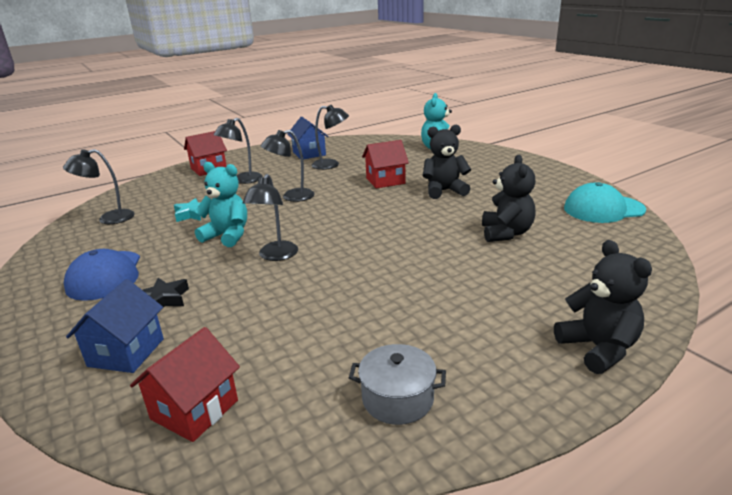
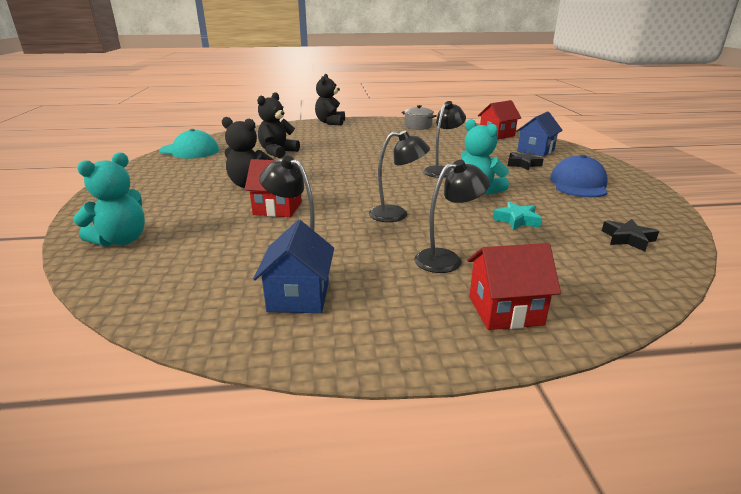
camera: 155 degrees left, 0 degrees up
black lamp [63,149,135,224] -> black star [602,219,659,251]

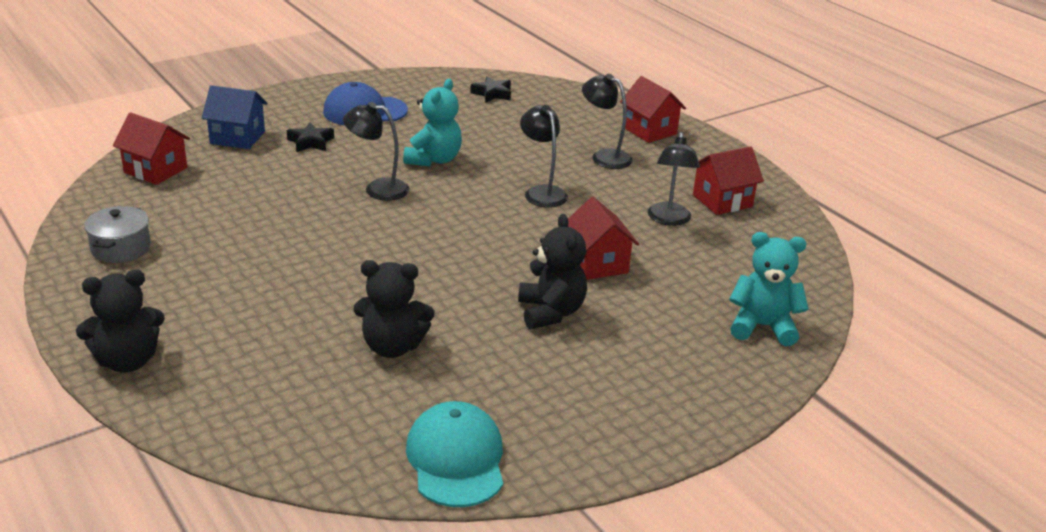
camera: 120 degrees left, 5 degrees up
blue house [253,220,334,313] -> red house [693,147,764,215]
turquoise star [493,202,542,230] -> none

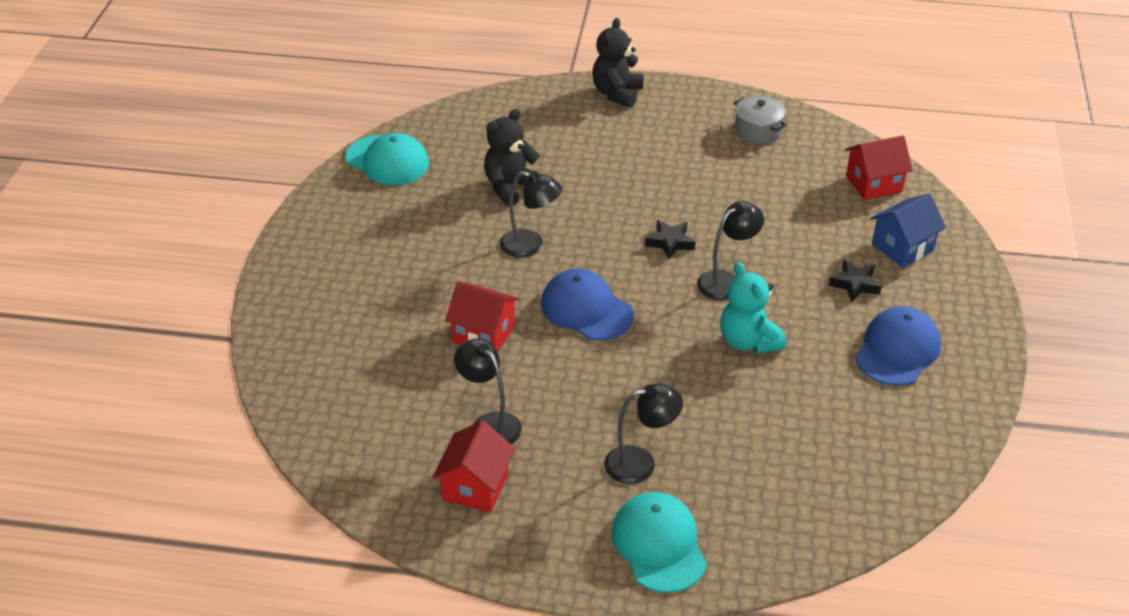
camera: 135 degrees right, 10 degrees up
black star [470,76,511,103] -> black star moved to [645,220,695,259]
black teddy bear [518,214,587,329] -> none
black lamp [520,105,568,208] -> black lamp moved to [500,171,562,258]
red house [620,76,686,143] -> turquoise cap [611,492,707,593]
turquoise teddy bear [729,232,808,346] -> none
none -> blue cap [541,269,634,341]

